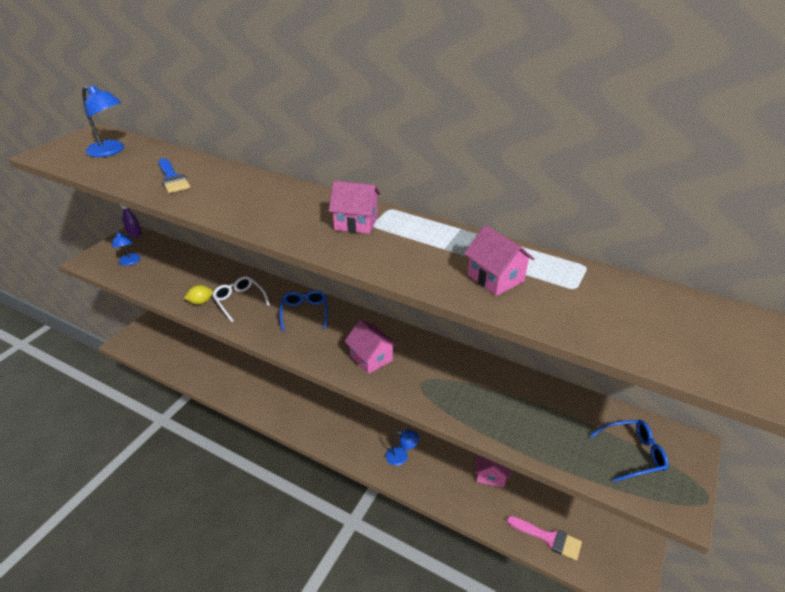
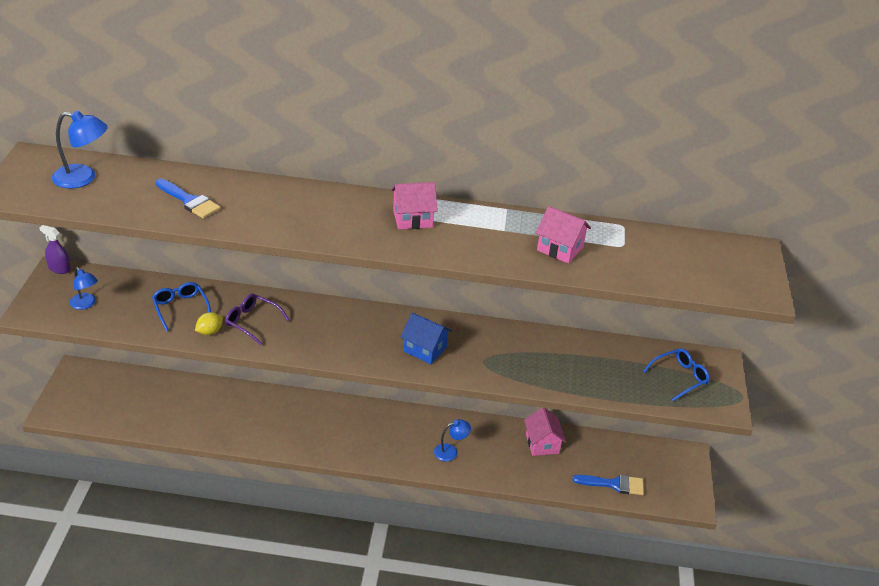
camera: 25 degrees left, 0 degrees up
white glasses [212,276,270,322] -> purple glasses [225,294,289,345]
blue glasses [279,290,328,331] -> blue glasses moved to [152,282,211,331]
pink house [345,320,397,374] -> blue house [400,313,452,364]
pink brush [507,516,582,561] -> blue brush [573,474,644,495]

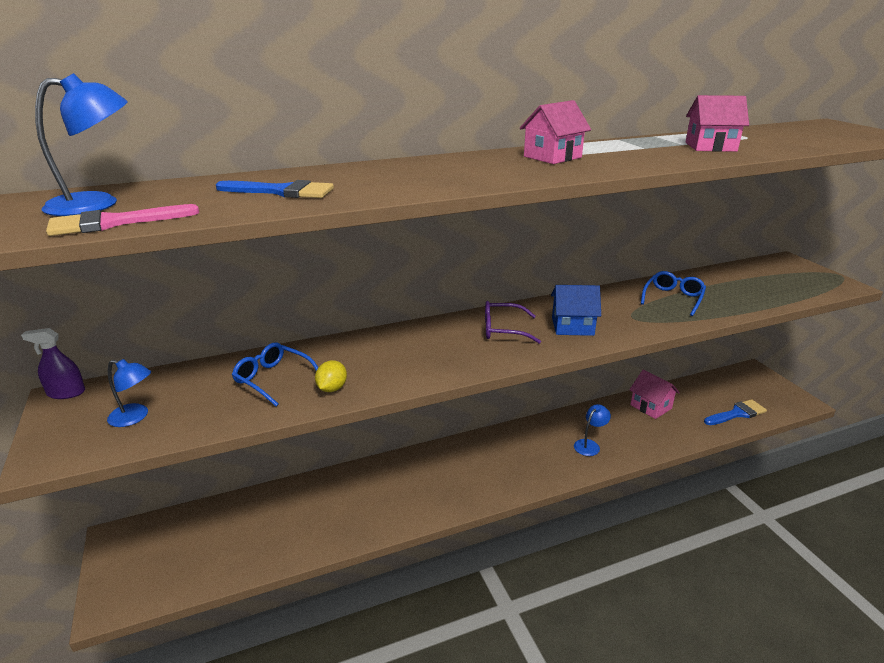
camera: 25 degrees left, 10 degrees down
purple glasses [225,294,289,345] -> purple glasses moved to [485,301,541,344]
blue glasses [643,348,710,401] -> blue glasses moved to [641,271,706,316]
none -> pink brush [46,204,199,236]

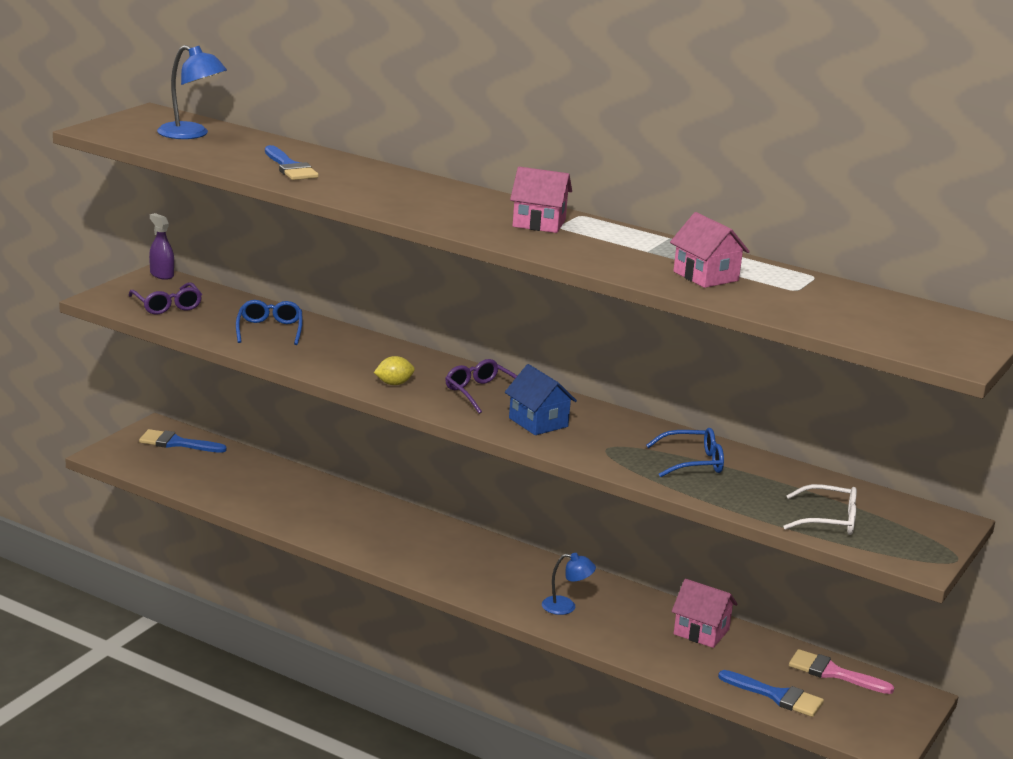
camera: 50 degrees right, 5 degrees down
pink brush [46,204,199,236] -> pink brush moved to [789,649,894,694]
blue lamp [107,359,151,427] -> purple glasses [128,282,202,314]
yellow lemon [315,360,347,392] -> yellow lemon moved to [374,356,415,385]
pink house [629,369,680,419] -> pink house turned 75 degrees counterclockwise [672,579,738,648]
none -> blue brush [139,429,227,453]
none -> white glasses [783,484,857,535]

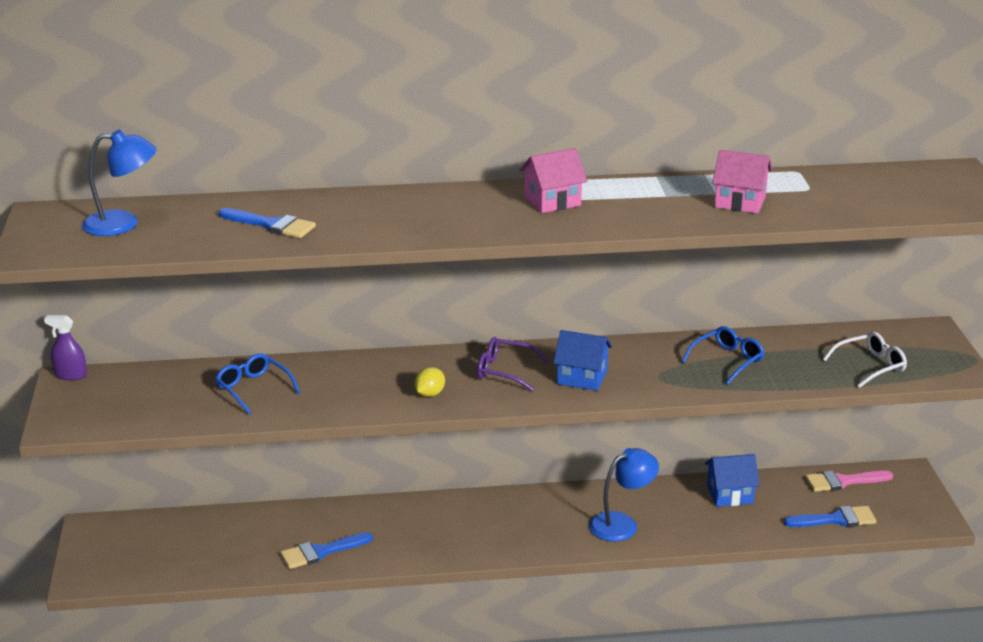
camera: 35 degrees left, 5 degrees up
purple glasses [128,282,202,314] -> none
blue brush [139,429,227,453] -> blue brush moved to [280,532,373,569]
blue lamp [542,553,596,615] -> blue lamp [589,448,659,542], size x1.54
pink house [672,579,738,648] -> blue house [705,454,760,507]

